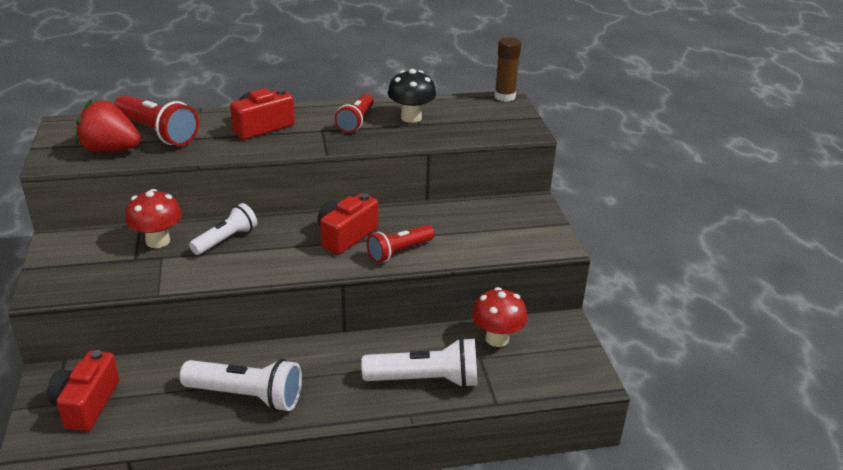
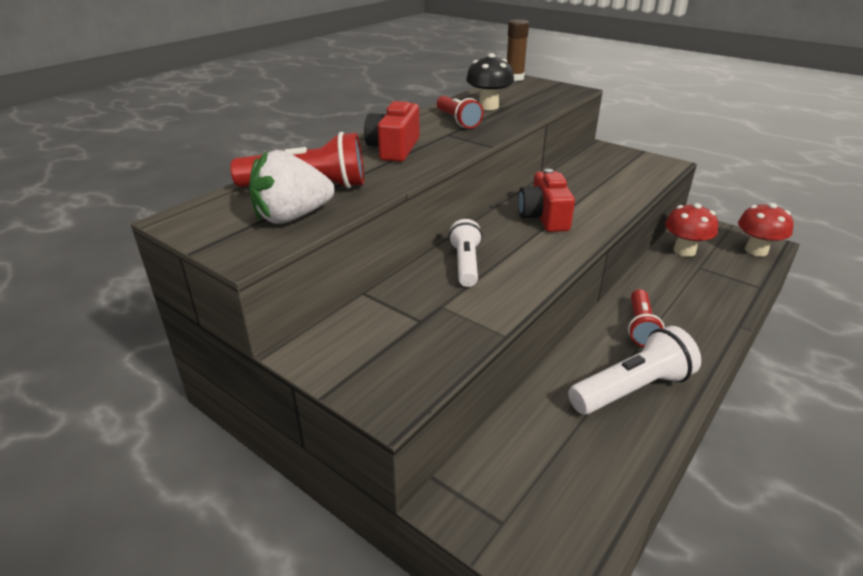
camera: 40 degrees left, 0 degrees up
red camera [47,350,119,431] -> none
red strawberry [75,100,141,152] -> white strawberry [249,150,334,224]
red mushroom [125,189,182,248] -> red mushroom moved to [738,203,794,257]
white flashlight [361,338,478,388] -> none
red flashlight [367,225,435,263] -> red flashlight moved to [628,289,665,347]

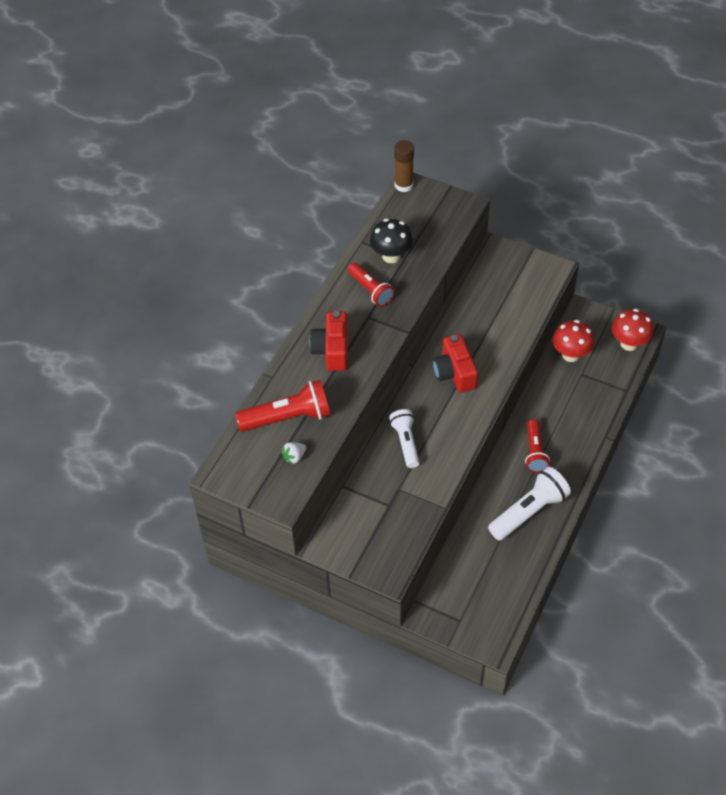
camera: 10 degrees left, 20 degrees up
white strawberry [249,150,334,224] -> white strawberry [281,442,306,464], size x0.46

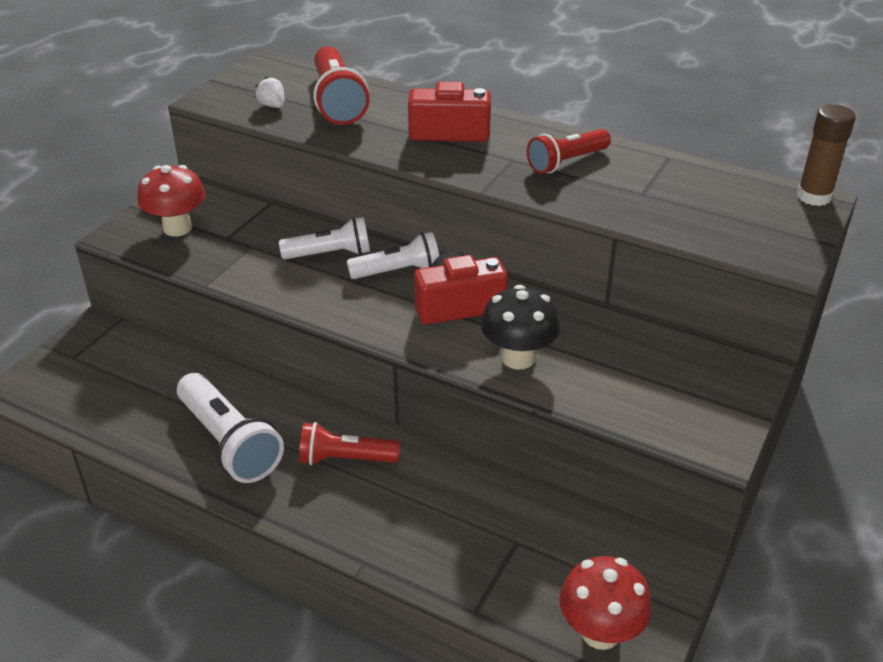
camera: 90 degrees right, 15 degrees down
black mushroom [370,219,413,263] -> black mushroom moved to [481,285,560,369]
red mushroom [553,320,594,362] -> red mushroom moved to [137,165,206,236]
none -> white flashlight [347,232,439,279]

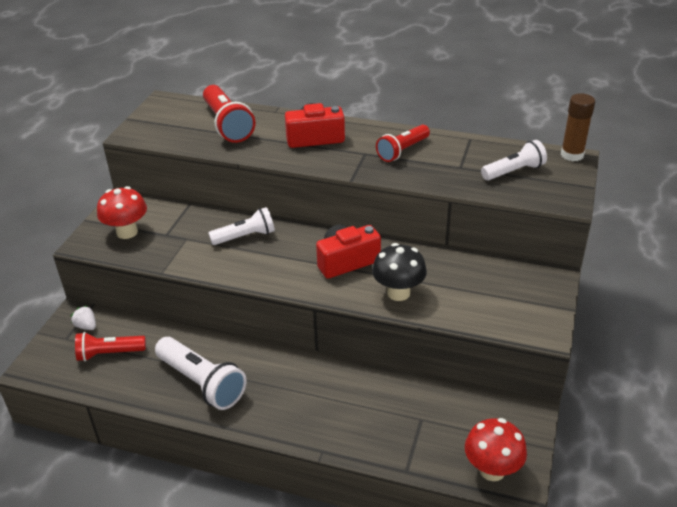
camera: 10 degrees left, 0 degrees up
white strawberry [255,76,285,108] -> white strawberry moved to [71,305,96,330]
red flashlight [299,422,400,465] -> red flashlight moved to [75,332,146,361]
white flashlight [347,232,439,279] -> white flashlight moved to [481,140,547,180]

